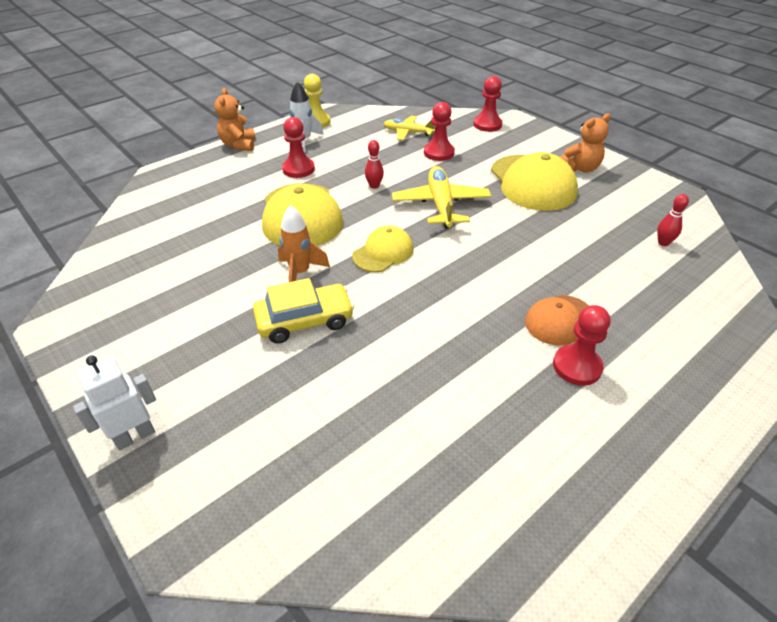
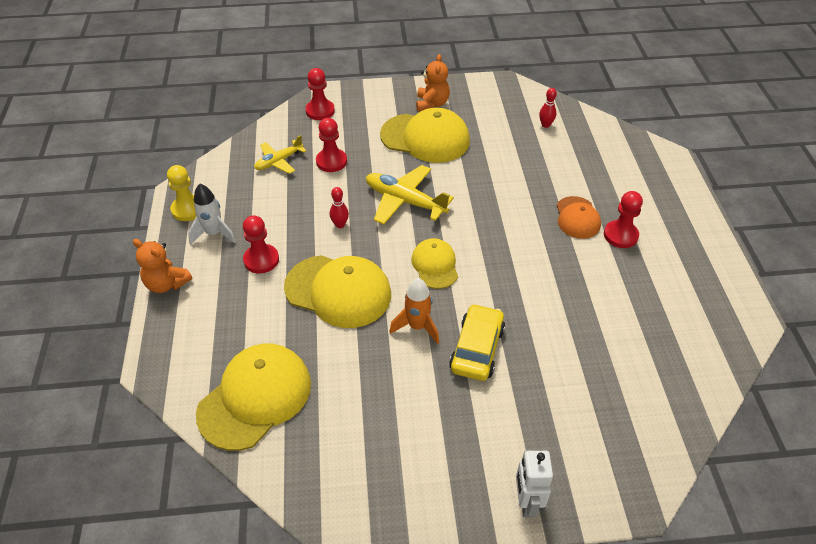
camera: 55 degrees left, 5 degrees up
none -> yellow cap [196,344,311,451]

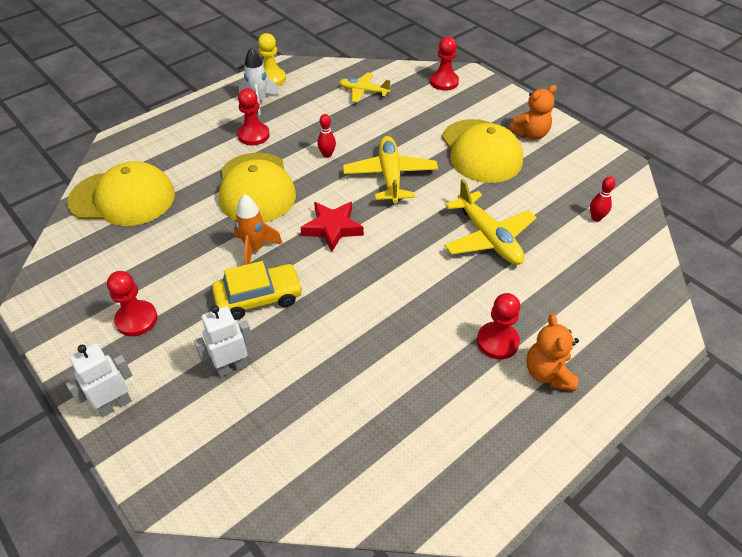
camera: 55 degrees right, 0 degrees up
orange teddy bear [133,239,192,293] -> orange teddy bear moved to [526,314,579,391]
red pawn [316,118,347,172] -> red pawn moved to [107,271,158,336]
yellow cap [411,238,458,289] -> red star [301,202,364,252]
orange cap [557,196,601,239] -> none
none -> white robot [194,305,253,377]
none -> yellow plane [444,179,537,265]

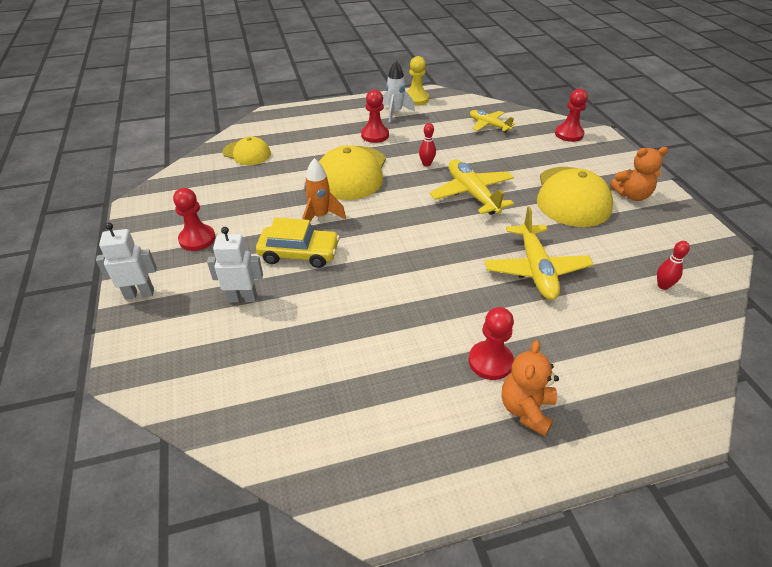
camera: 25 degrees right, 5 degrees down
yellow cap [67,161,175,226] -> yellow cap [223,136,271,165], size x0.57
red star [301,202,364,252] -> none
yellow plane [343,136,438,203] -> yellow plane turned 45 degrees counterclockwise [429,160,514,215]

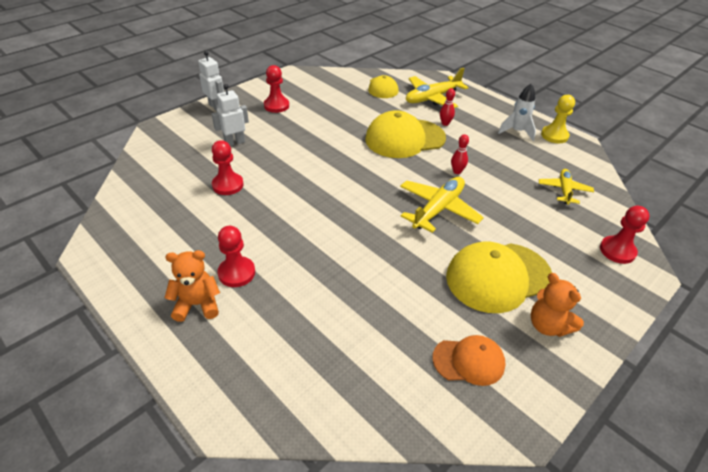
camera: 60 degrees right, 0 degrees up
white robot [207,227,263,302] -> white robot turned 90 degrees counterclockwise [212,84,249,146]
yellow car [256,218,340,268] -> none
orange rocket [302,158,346,222] -> none
red pawn [361,90,389,143] -> red pawn moved to [212,140,244,195]
yellow plane [485,207,593,300] -> yellow plane moved to [406,68,469,108]
red bowling pin [657,241,690,290] -> red bowling pin moved to [440,88,455,126]
none -> orange cap [432,335,506,386]

